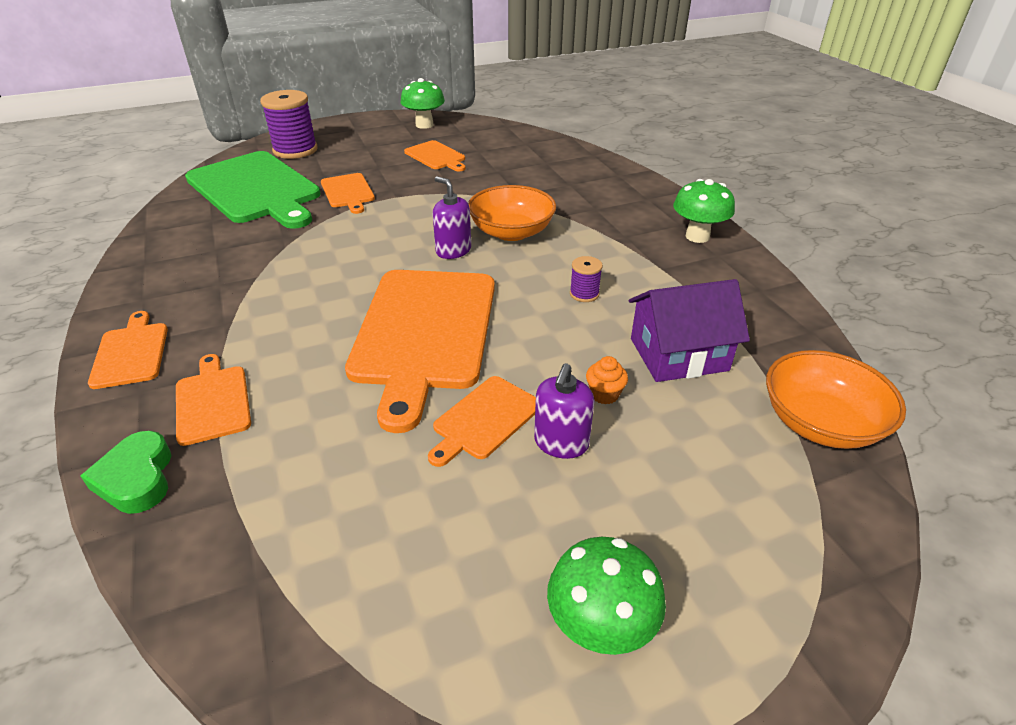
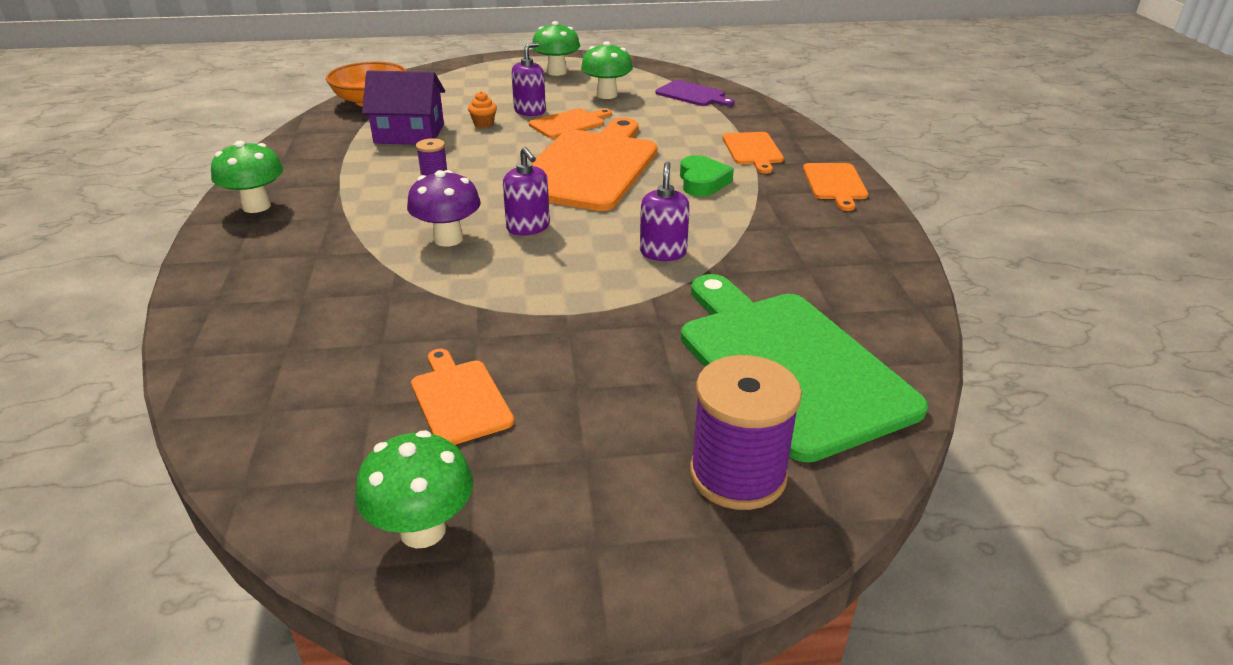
camera: 165 degrees left, 5 degrees down
green heart [81,431,172,514] -> green heart moved to [680,155,734,196]
orange cutting board [321,173,375,214] -> none
orange bowl [468,185,556,241] -> purple mushroom [407,170,481,247]
none -> green mushroom [581,41,633,99]
none -> purple soap dispenser [640,162,690,261]
none -> purple cutting board [656,80,734,106]

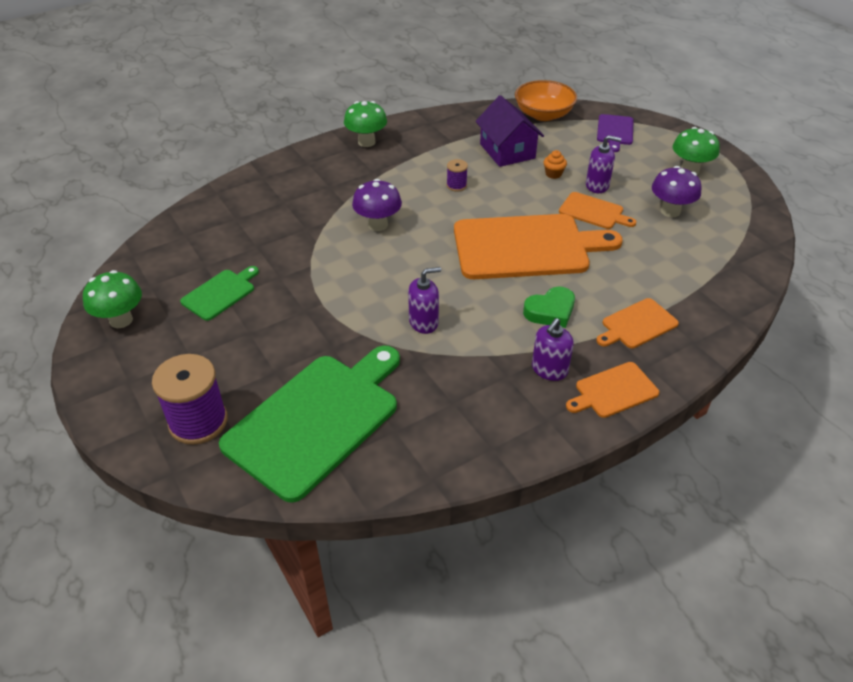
camera: 65 degrees right, 10 degrees up
orange cutting board [411,349,514,445] -> green cutting board [180,266,259,321]
purple soap dispenser [503,147,550,235] -> purple soap dispenser moved to [532,318,574,381]
green mushroom [581,41,633,99] -> purple mushroom [652,166,702,217]
purple cutting board [656,80,734,106] -> purple cutting board moved to [597,114,634,152]

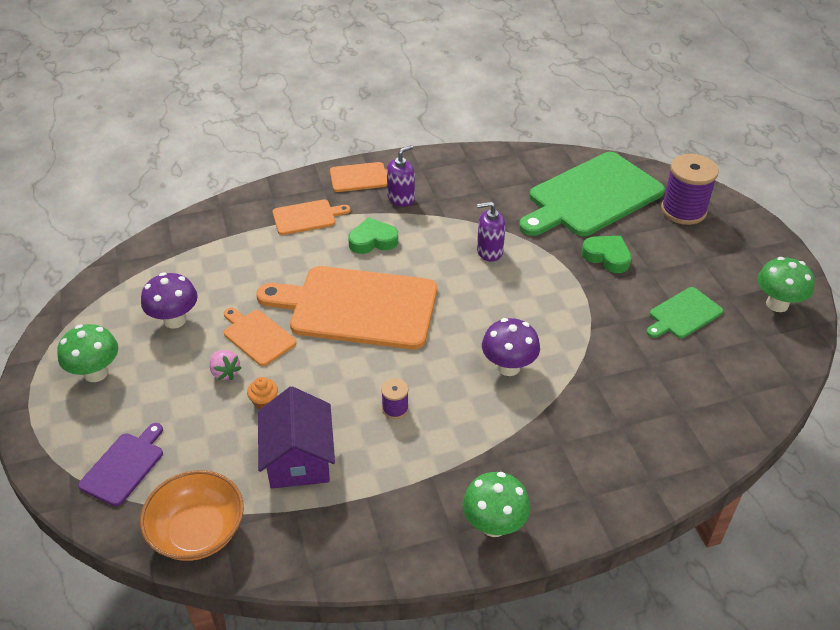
camera: 165 degrees left, 0 degrees up
purple soap dispenser [586,135,621,193] -> pink strawberry [210,350,241,380]
none -> green heart [582,236,632,273]

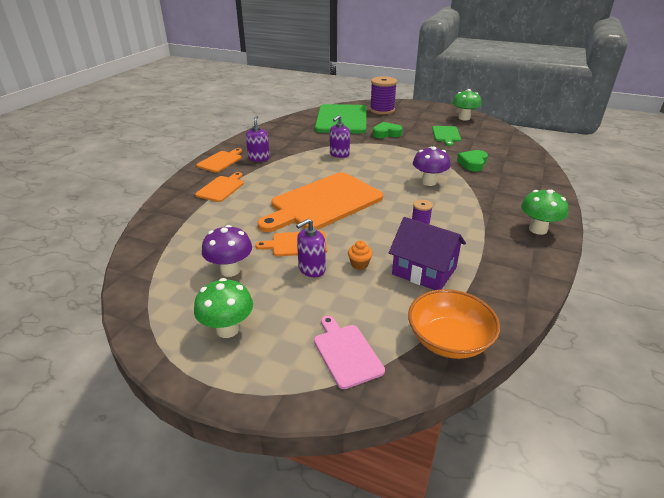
camera: 50 degrees left, 10 degrees down
purple cutting board [78,423,163,506] -> pink cutting board [314,316,385,389]
pink strawberry [210,350,241,380] -> purple soap dispenser [296,219,326,277]
green heart [348,217,398,254] -> green heart moved to [457,150,488,171]

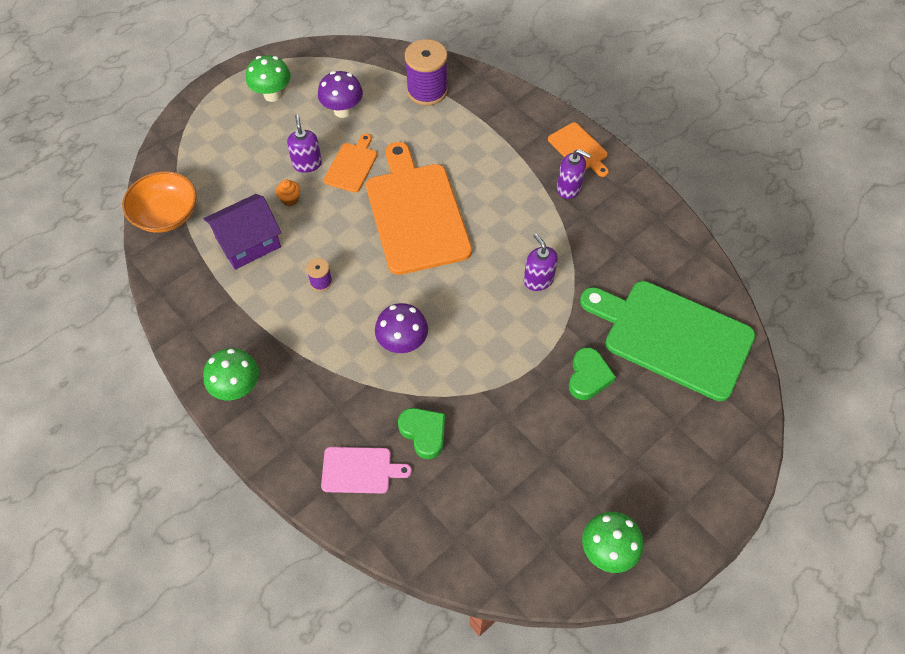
camera: 115 degrees right, 25 degrees up
orange cutting board [195,172,244,202] -> none
pink cutting board [314,316,385,389] -> pink cutting board moved to [321,447,412,493]
purple spool [370,76,397,115] -> purple spool moved to [405,39,448,106]
green cutting board [432,126,461,146] -> none

